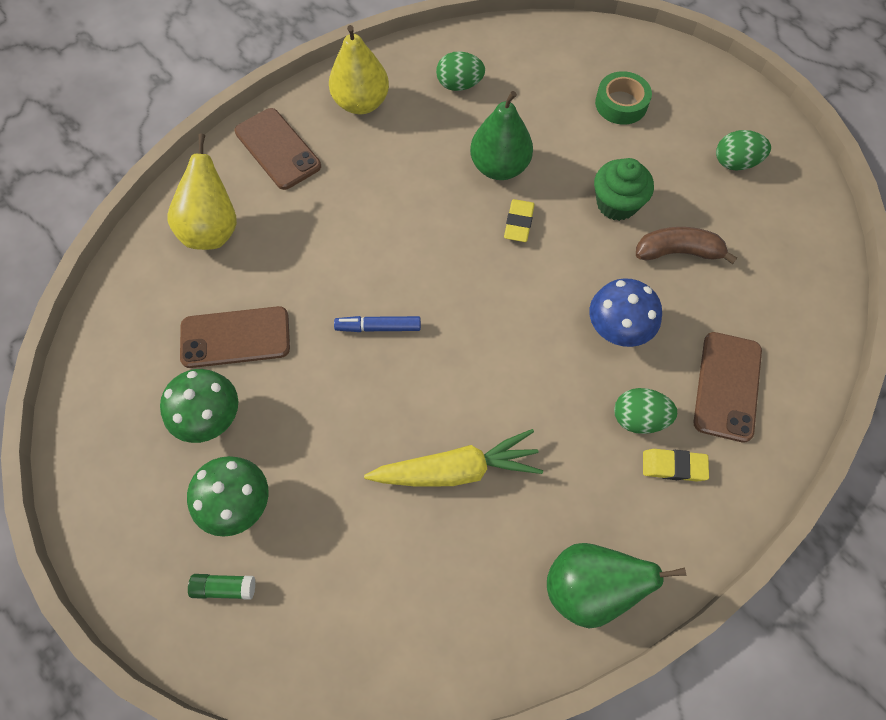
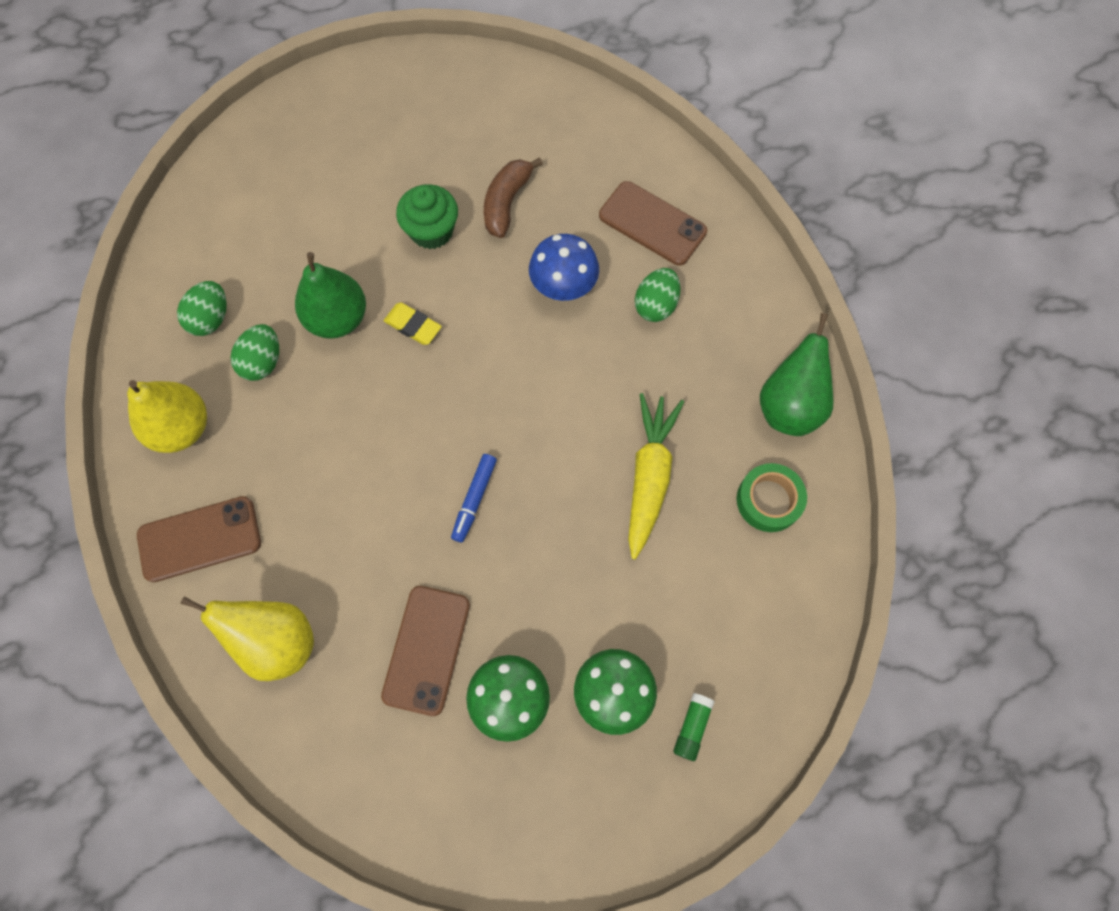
camera: 70 degrees left, 5 degrees up
green tape [595,71,652,125] -> green tape moved to [737,463,807,532]
yellow eraser [643,449,709,482] -> none
green egg [716,130,771,170] -> green egg moved to [230,324,279,381]

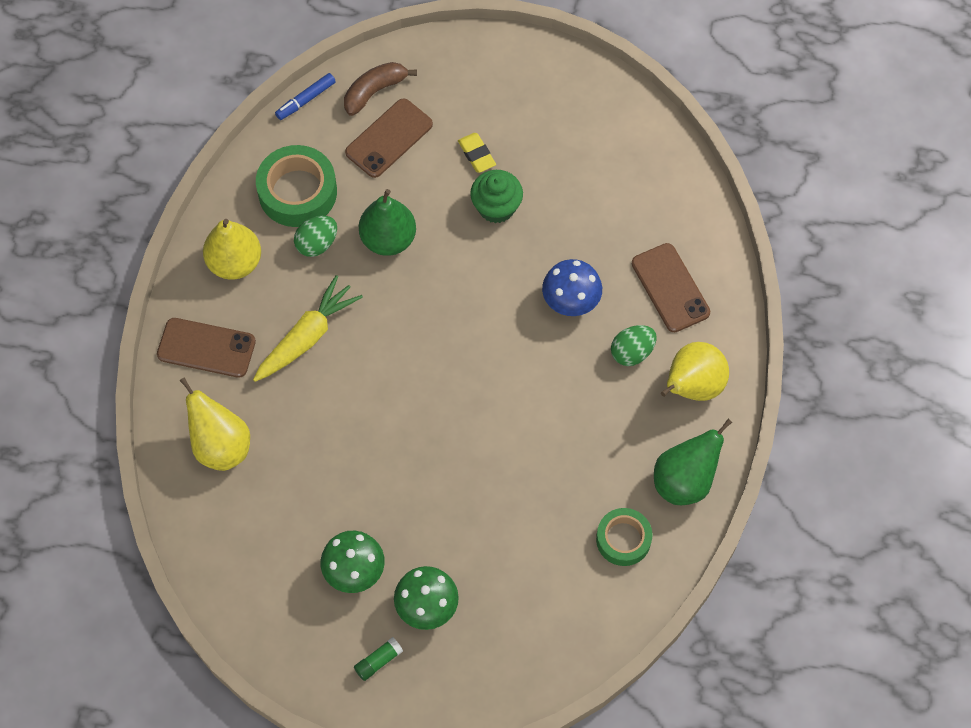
camera: 30 degrees right, 5 degrees down
green egg [177,281,227,336] -> green tape [256,145,337,227]
brown phone [381,586,470,716] -> brown phone moved to [345,98,433,178]
yellow eraser [384,302,442,345] -> yellow eraser moved to [458,133,496,173]
blue marker [451,454,497,542] -> blue marker moved to [275,73,336,120]
brown banana [484,157,543,238] -> brown banana moved to [344,62,417,116]
yellow carrot [628,393,684,559] -> yellow carrot moved to [253,275,363,382]
green glue stick [673,693,715,761] -> green glue stick moved to [354,637,403,681]
none -> yellow pear [661,342,729,401]

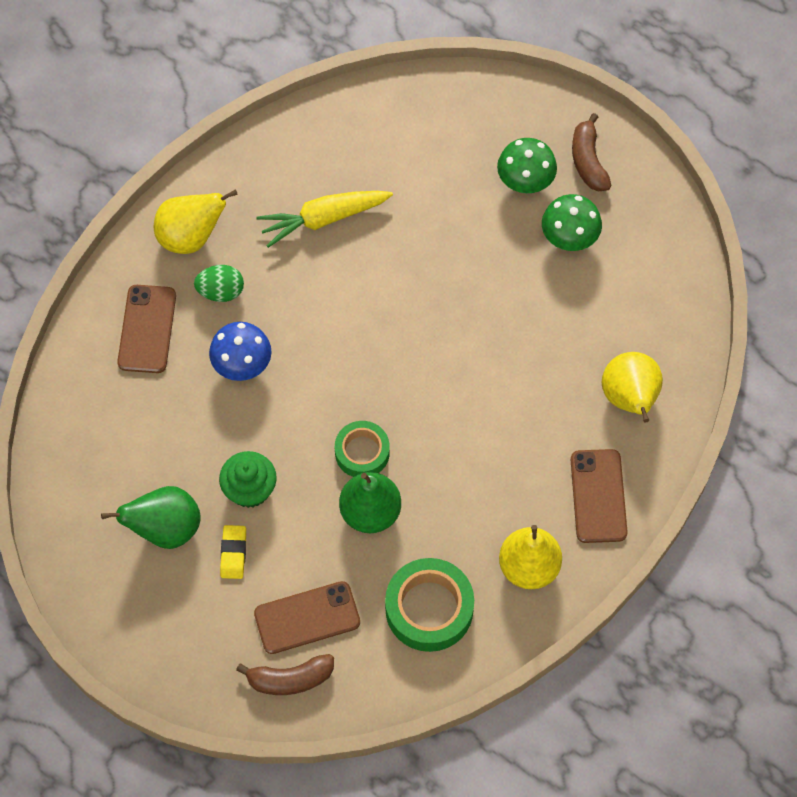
camera: 150 degrees left, 0 degrees up
brown phone [157,318,256,378] -> brown phone turned 45 degrees clockwise [571,449,628,543]
yellow carrot [253,275,363,382] -> yellow carrot moved to [256,191,393,248]
blue marker [275,73,336,120] -> none
green egg [294,216,337,257] -> none
green glue stick [354,637,403,681] -> brown banana [572,113,612,192]
green tape [596,508,652,566] -> green tape moved to [335,421,390,477]
green pear [654,419,732,505] -> green pear moved to [101,486,201,549]

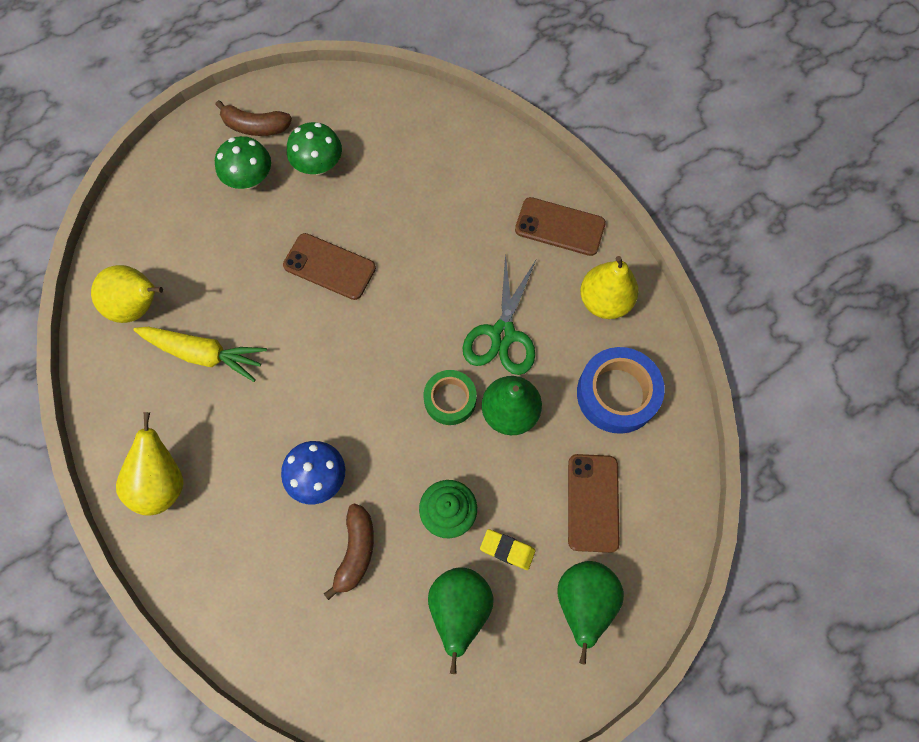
camera: 70 degrees left, 5 degrees up
brown phone [117,285,176,373] -> brown phone moved to [283,233,376,300]
green egg [194,265,244,302] -> none
brown banana [236,654,334,695] -> brown banana moved to [324,503,374,600]
yellow carrot [256,191,393,248] -> yellow carrot turned 75 degrees counterclockwise [133,327,267,382]
green tape [385,558,474,652] -> blue tape [577,347,665,434]
yellow pear [601,352,663,422] -> yellow pear moved to [91,265,163,323]
none -> green scissors [463,253,536,375]
none -> green pear [557,561,624,664]

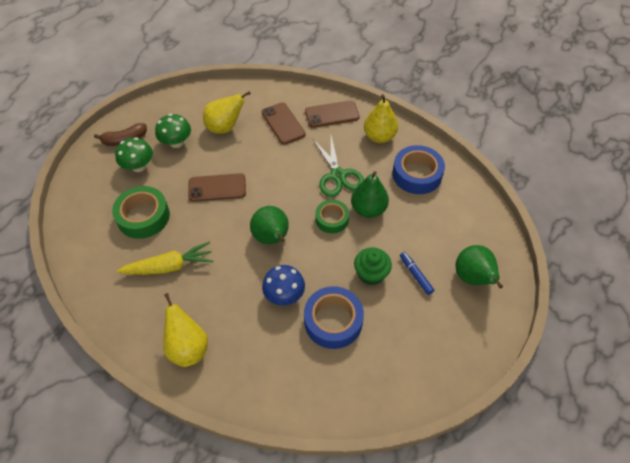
camera: 30 degrees left, 15 degrees down
yellow pear [91,265,163,323] -> yellow pear moved to [203,91,251,134]
brown banana [324,503,374,600] -> blue tape [304,286,364,349]
green pear [428,568,493,674] -> green pear moved to [250,206,289,244]
yellow eraser [480,529,536,570] -> blue marker [400,252,434,295]
brown phone [568,454,619,553] -> brown phone moved to [262,102,305,145]
none -> green tape [112,186,170,239]

